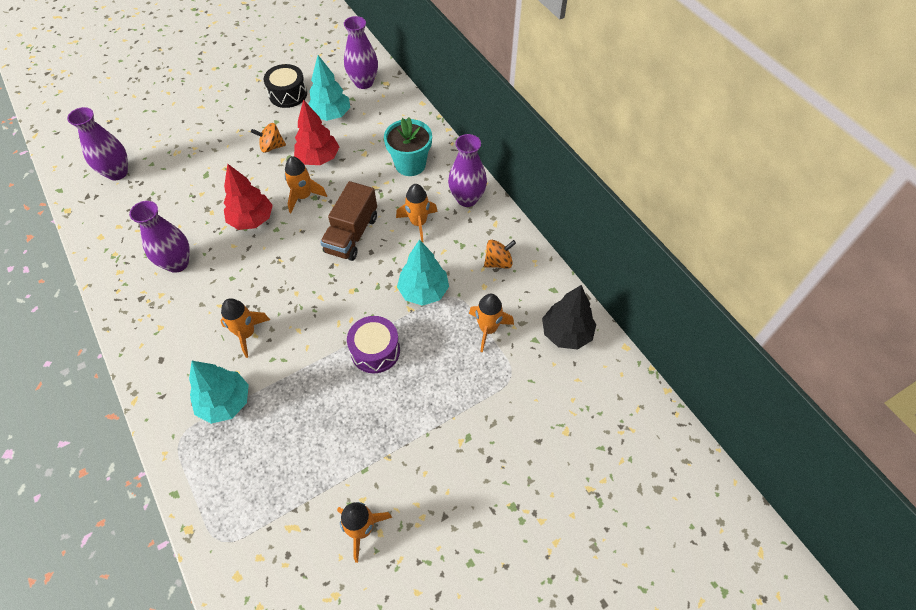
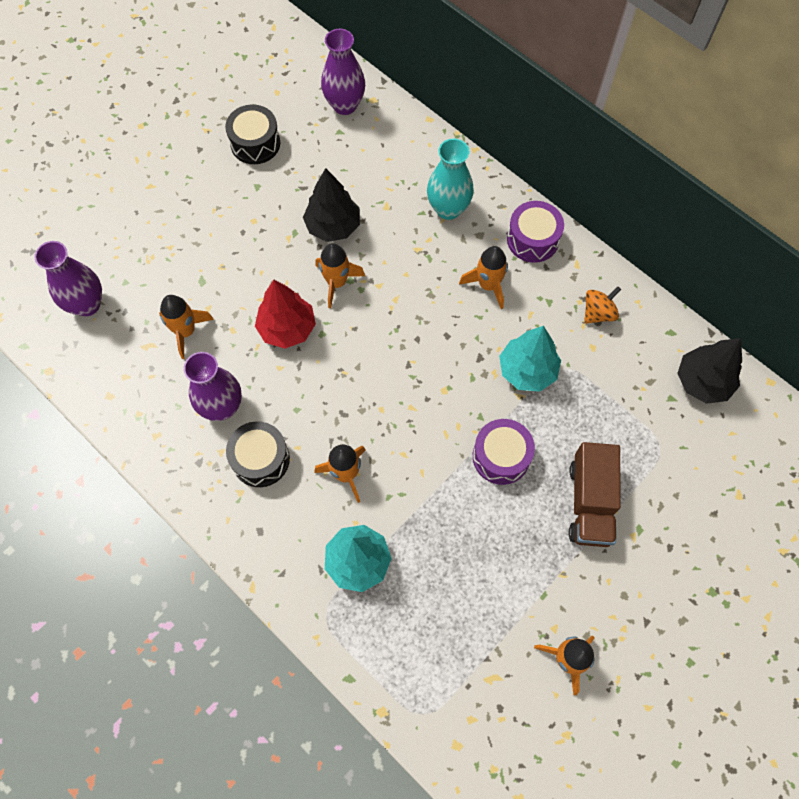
camera: 15 degrees left, 10 degrees up
orange spinning top [251,123,286,153] -> none
red tree [294,99,339,165] -> black tree [303,168,360,242]
turquoise tree [308,55,350,121] -> none
brown truck [320,181,377,261] -> brown truck moved to [569,442,621,547]
turquoise flower pot [384,117,432,176] -> turquoise vase [427,138,474,220]
purple vase [448,134,487,207] -> purple drum [507,201,564,263]
orange rocket [469,294,514,352] -> orange rocket moved to [159,295,214,359]
none -> black drum [226,421,290,487]

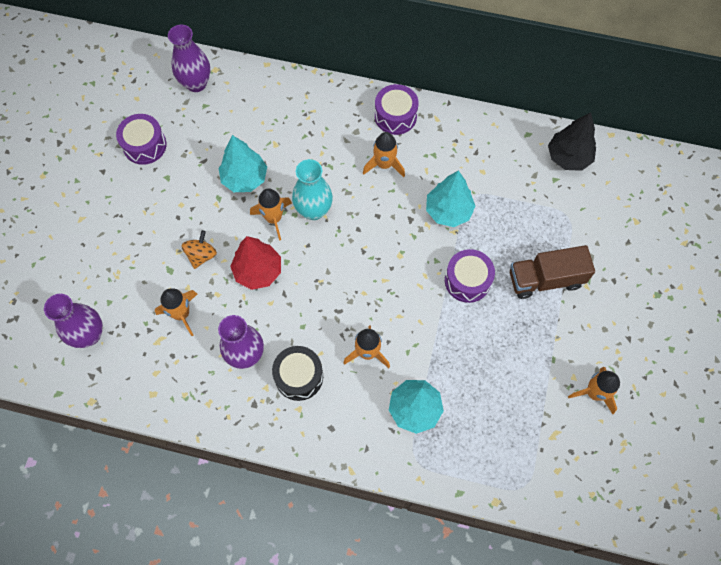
camera: 30 degrees left, 0 degrees up
black drum [225,105,280,164] -> purple drum [116,114,166,165]
black tree [303,168,360,242] -> turquoise tree [219,135,267,192]
turquoise vase [427,138,474,220] -> turquoise vase moved to [292,159,333,220]
brown truck [569,442,621,547] -> brown truck turned 105 degrees clockwise [510,245,595,299]
orange spinning top [584,286,621,324] -> orange spinning top moved to [181,230,217,269]

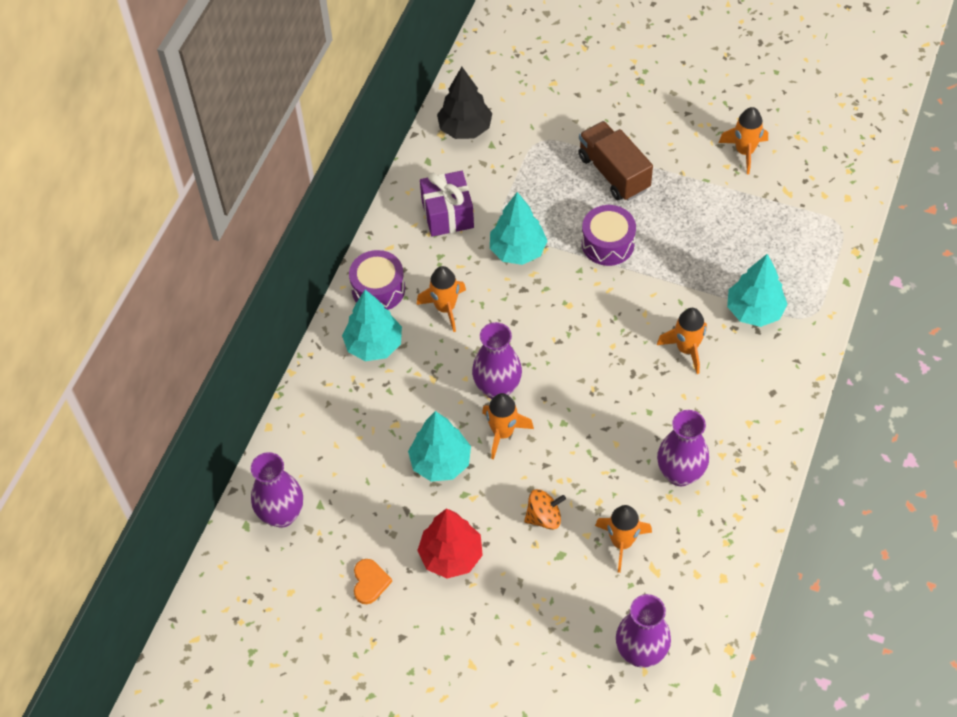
camera: 80 degrees left, 10 degrees down
purple drum [116,114,166,165] -> orange heart [354,559,392,604]
orange spinning top [181,230,217,269] -> orange spinning top turned 135 degrees clockwise [524,489,566,530]
red tree [230,236,281,290] -> red tree moved to [417,508,483,578]
black drum [272,346,323,401] -> none
turquoise vase [292,159,333,220] -> purple vase [472,322,522,399]
brown truck [510,245,595,299] -> brown truck turned 150 degrees clockwise [578,121,653,201]
none -> turquoise tree [342,290,402,361]
none -> purple gift [420,171,474,237]

